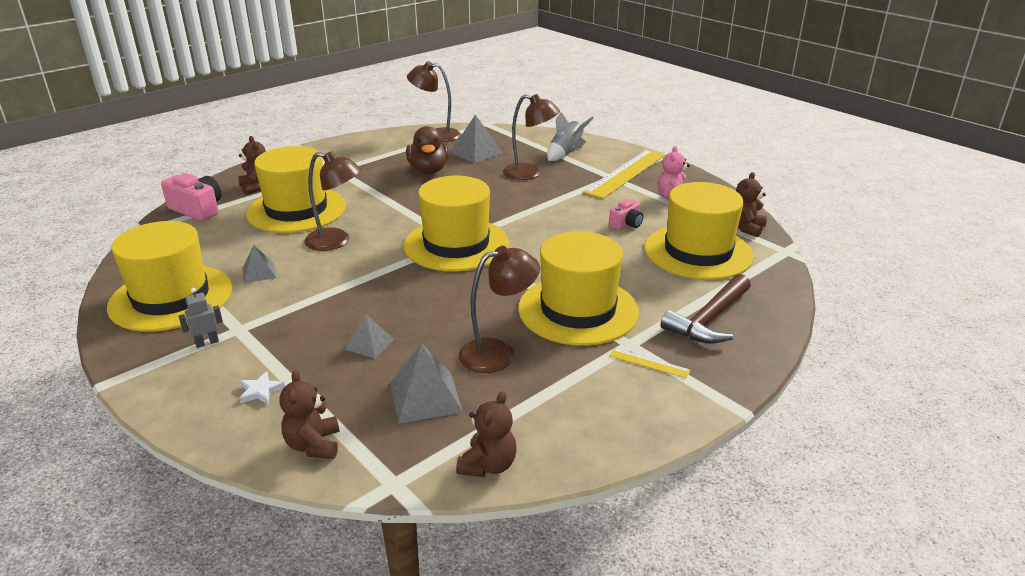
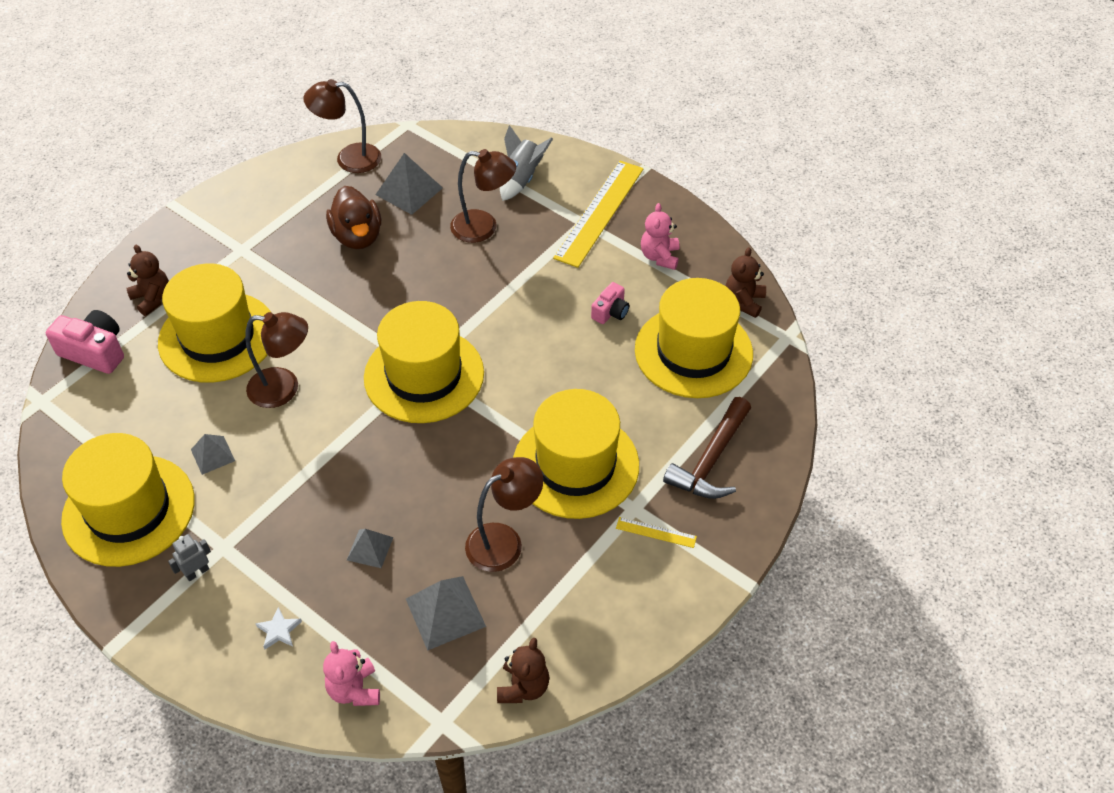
camera: 10 degrees left, 20 degrees up
brown teddy bear [280,370,340,459] -> pink teddy bear [323,641,380,706]

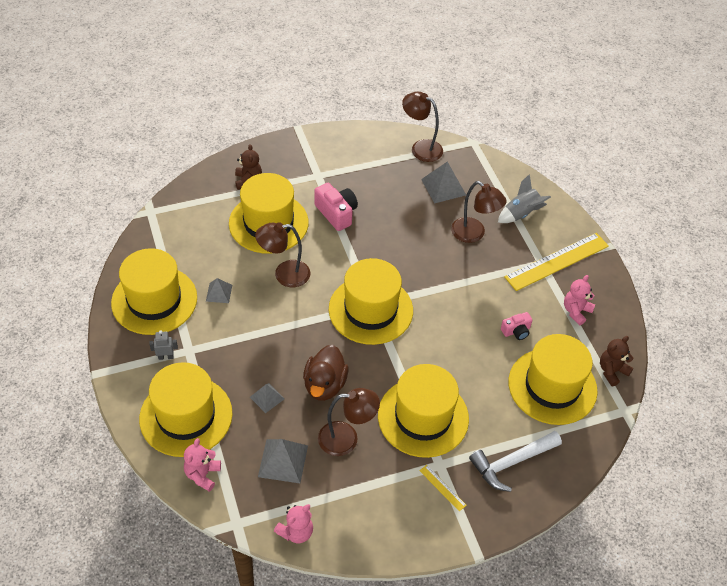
camera: 30 degrees right, 0 degrees up
pink camera [46,310,124,374] -> pink camera moved to [314,183,358,231]
brown lamp [245,312,308,408] -> brown lamp turned 135 degrees clockwise [255,222,310,287]
white star [255,607,302,649] -> yellow hat [139,362,233,457]
brown duck [326,186,381,249] -> brown duck moved to [303,345,349,401]
brown teddy bear [497,638,549,703] -> pink teddy bear [274,504,313,543]
brown hammer [663,397,751,499] -> white hammer [469,431,562,492]

